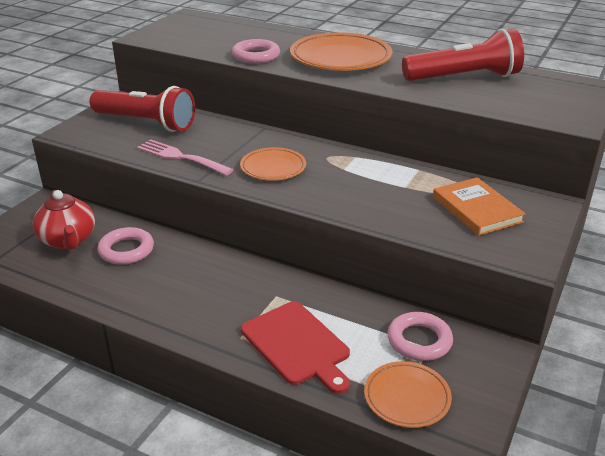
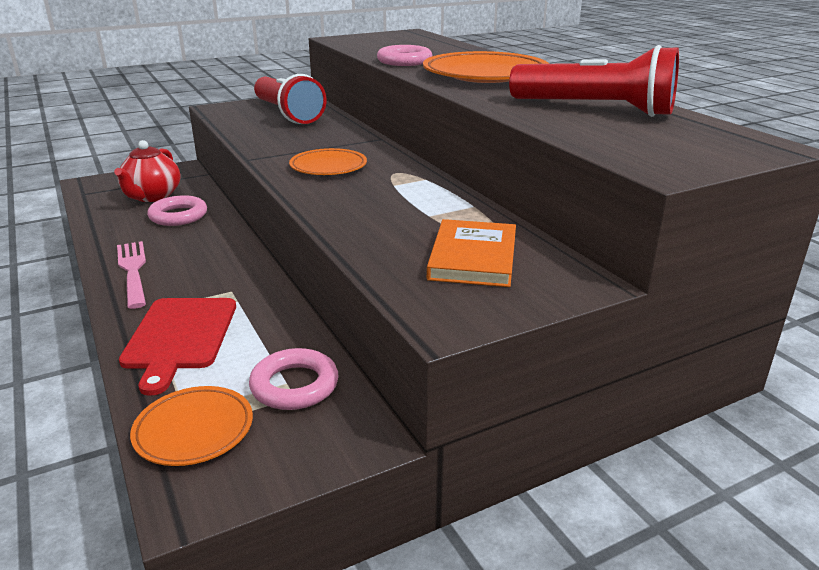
camera: 35 degrees right, 5 degrees down
pink fork [137,139,234,176] -> pink fork moved to [117,241,146,309]

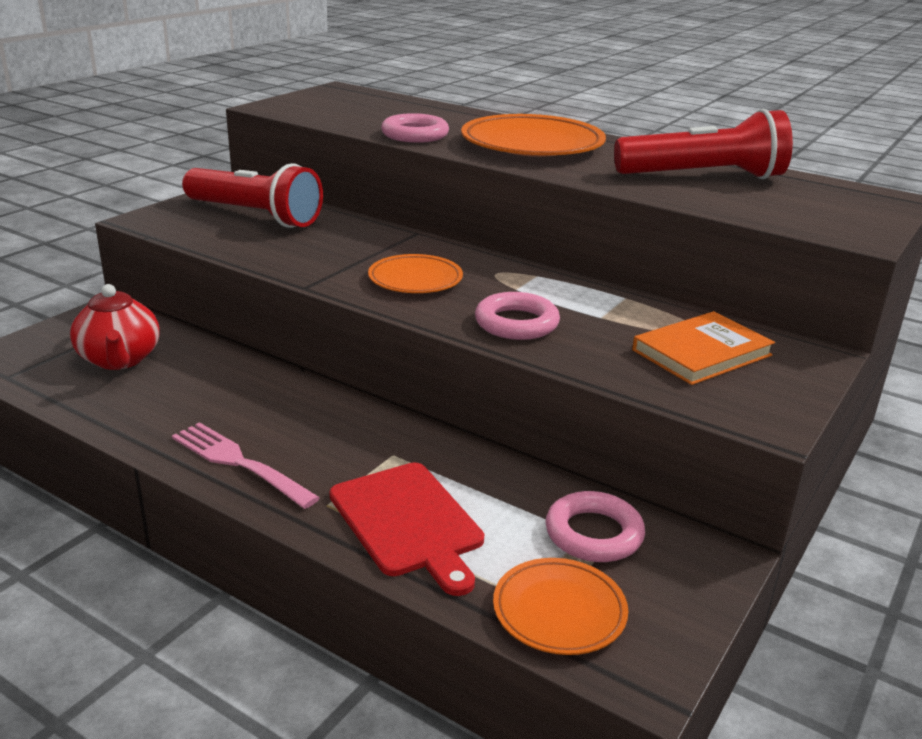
camera: 30 degrees left, 0 degrees up
pink ring [147,195,207,226] -> pink ring moved to [475,292,560,340]
orange book [427,219,516,287] -> orange book turned 75 degrees clockwise [632,311,775,385]

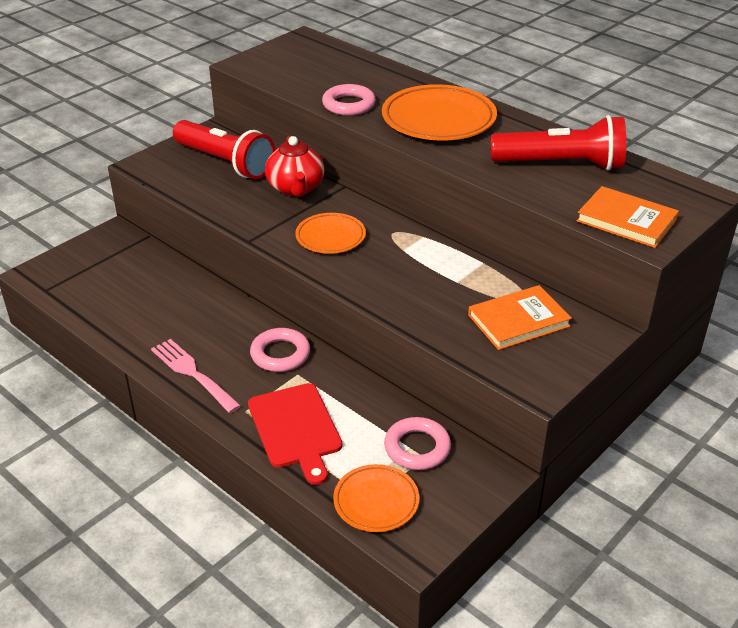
camera: 10 degrees right, 10 degrees up
red teapot [70,284,160,370] -> red teapot moved to [265,136,325,197]
pink ring [475,292,560,340] -> pink ring moved to [250,328,310,372]
none -> orange book [576,186,679,248]

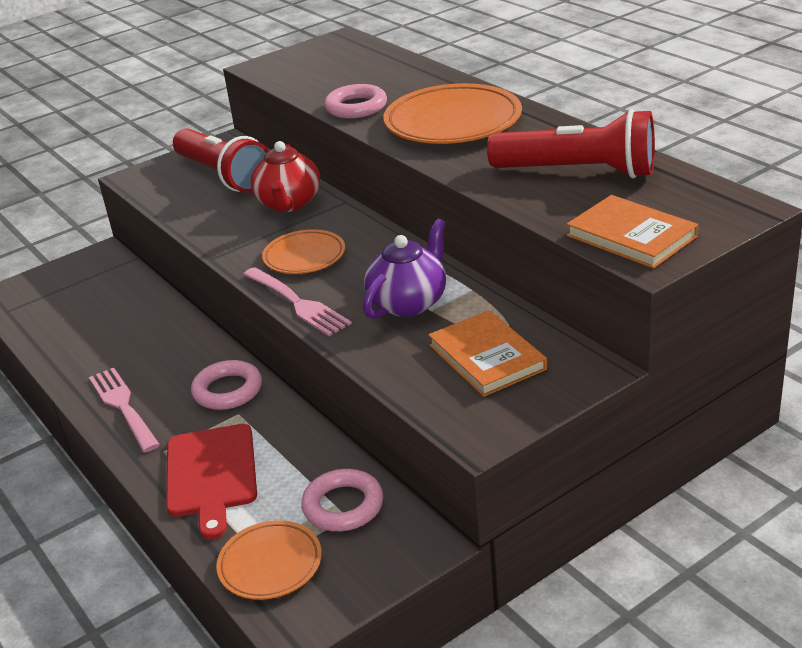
camera: 15 degrees right, 5 degrees down
orange book [468,285,572,350] -> orange book turned 75 degrees clockwise [428,310,547,397]
none -> pink fork [243,267,352,336]
none -> purple teapot [363,219,446,319]

